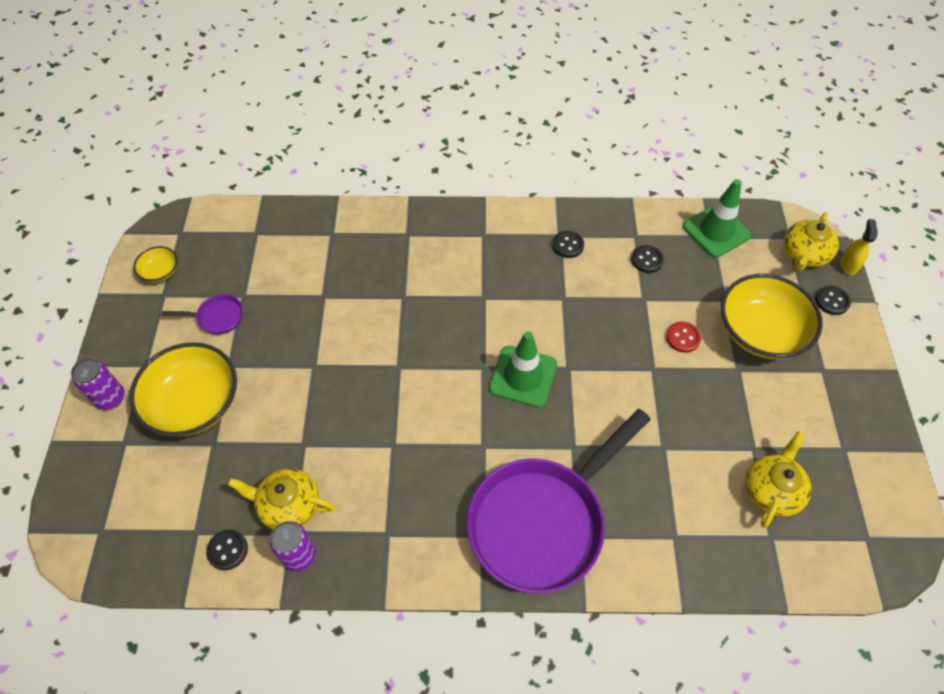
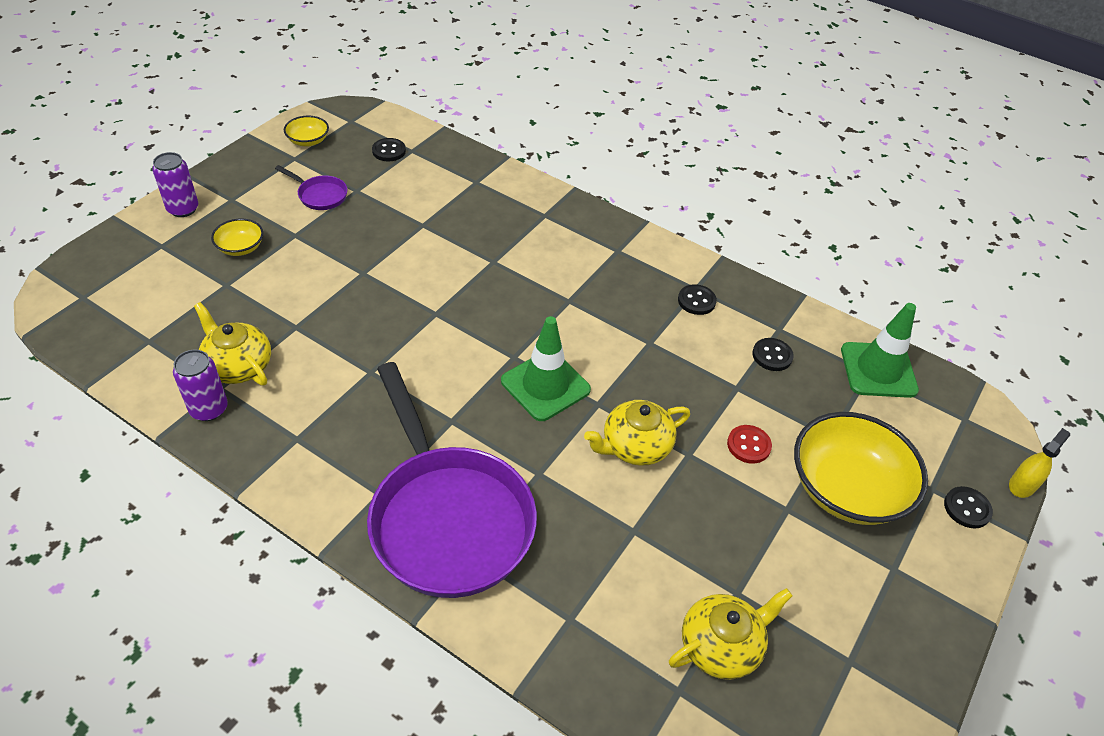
camera: 30 degrees right, 10 degrees down
yellow bowl [129,342,237,437] -> yellow bowl [211,219,263,256], size x0.46
black button [206,530,248,570] -> black button moved to [372,138,406,161]
purple pan [467,409,651,594] -> purple pan turned 105 degrees counterclockwise [367,362,537,598]
yellow teapot [783,212,839,271] -> yellow teapot moved to [584,400,690,466]

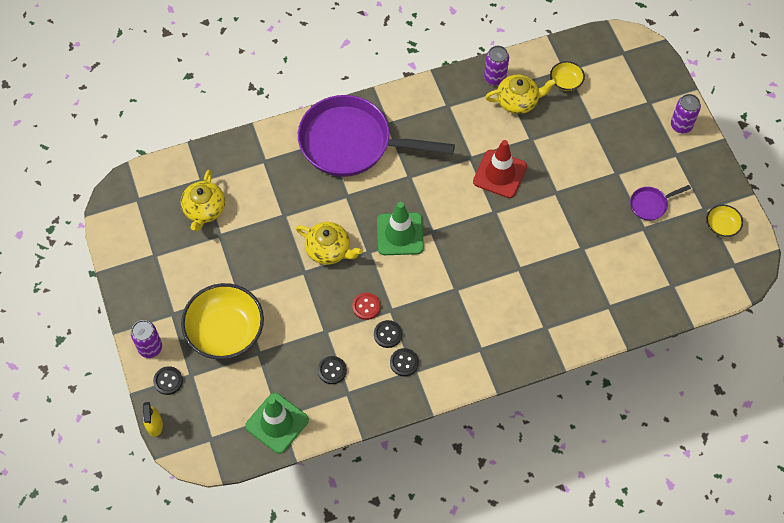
camera: 130 degrees right, 15 degrees up
yellow bowl [211,219,263,256] -> yellow bowl moved to [550,61,585,91]
black button [372,138,406,161] -> black button moved to [374,320,402,348]
yellow teapot [584,400,690,466] -> yellow teapot turned 105 degrees clockwise [296,222,363,265]
red button [727,425,772,464] -> red button moved to [352,293,380,320]
none -> purple can [131,320,162,358]
none -> red traffic cone [473,140,527,198]

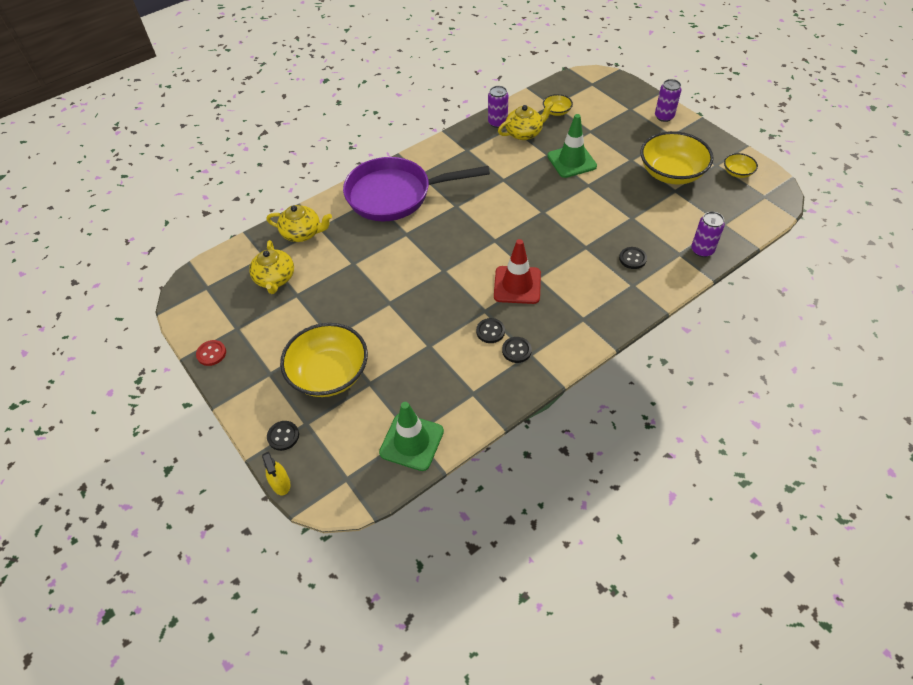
camera: 15 degrees left, 10 degrees down
purple can [131,320,162,358] -> purple can moved to [691,212,725,257]
yellow teapot [296,222,363,265] -> yellow teapot moved to [266,205,332,242]
black button [318,356,347,384] -> black button moved to [619,247,647,269]
red button [352,293,380,320] -> red button moved to [196,340,226,366]
green traffic cone [377,202,424,255] -> green traffic cone moved to [547,114,597,178]
red traffic cone [473,140,527,198] -> red traffic cone moved to [494,239,541,304]
purple pan [630,185,691,221] -> yellow bowl [640,131,714,185]

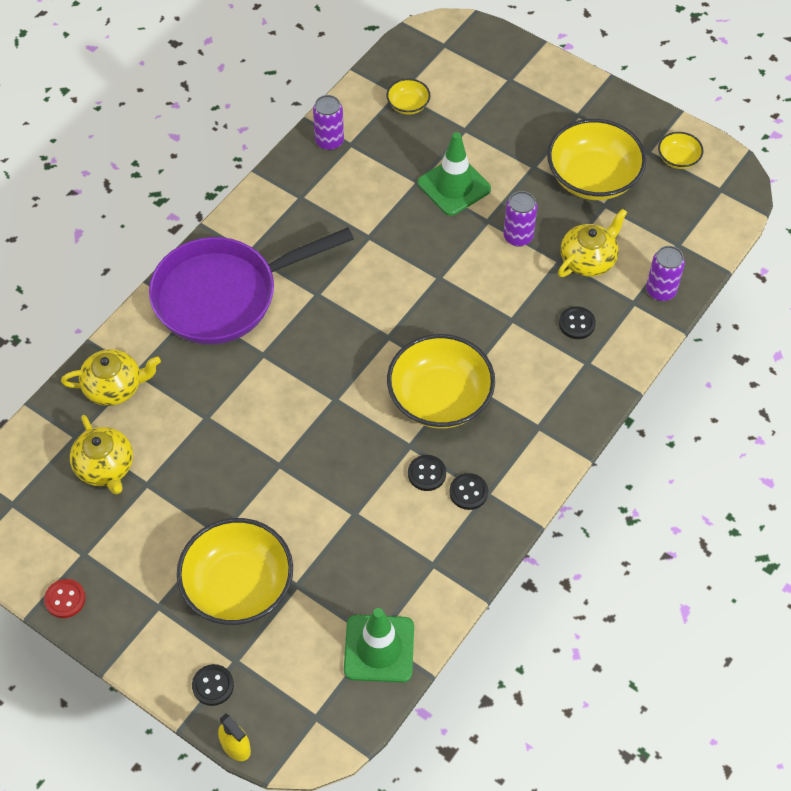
camera: 20 degrees left, 5 degrees up
red traffic cone [494,239,541,304] -> yellow bowl [387,334,495,429]
yellow teapot [498,101,554,140] -> yellow teapot moved to [558,209,627,277]
purple can [655,79,681,122] -> purple can moved to [503,191,537,247]

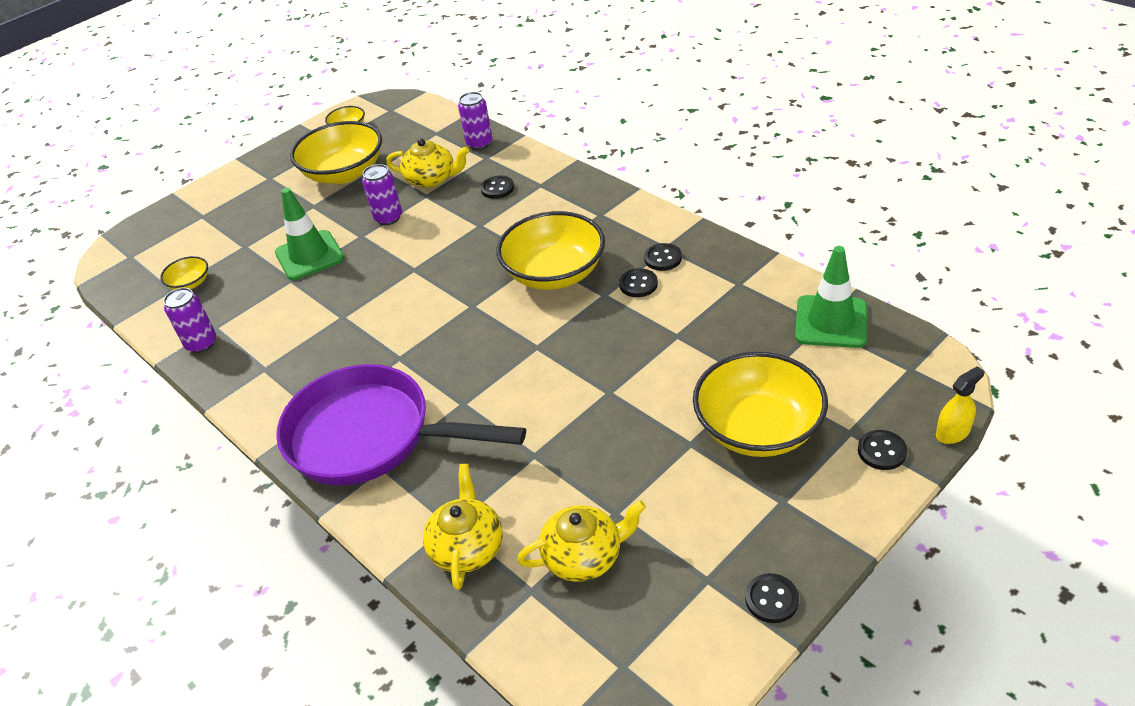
camera: 75 degrees left, 15 degrees down
red button [44,579,86,618] -> black button [745,573,799,623]
purple pan [149,227,354,345] -> purple pan turned 120 degrees clockwise [276,364,526,486]
yellow teapot [558,209,627,277] -> yellow teapot turned 135 degrees clockwise [386,138,469,188]

